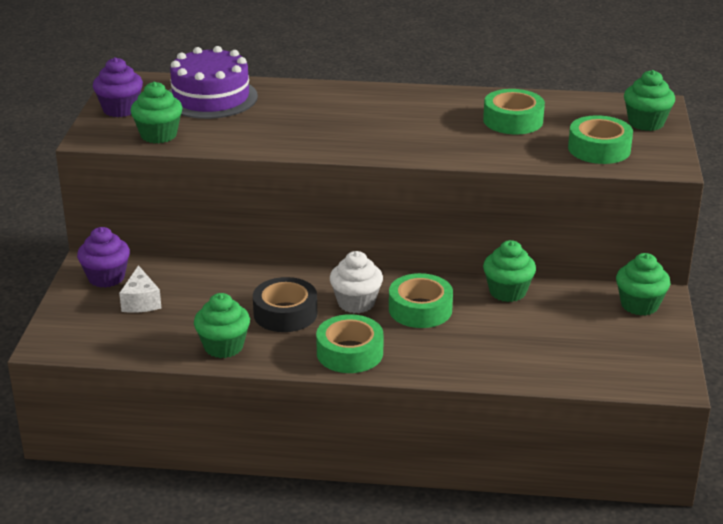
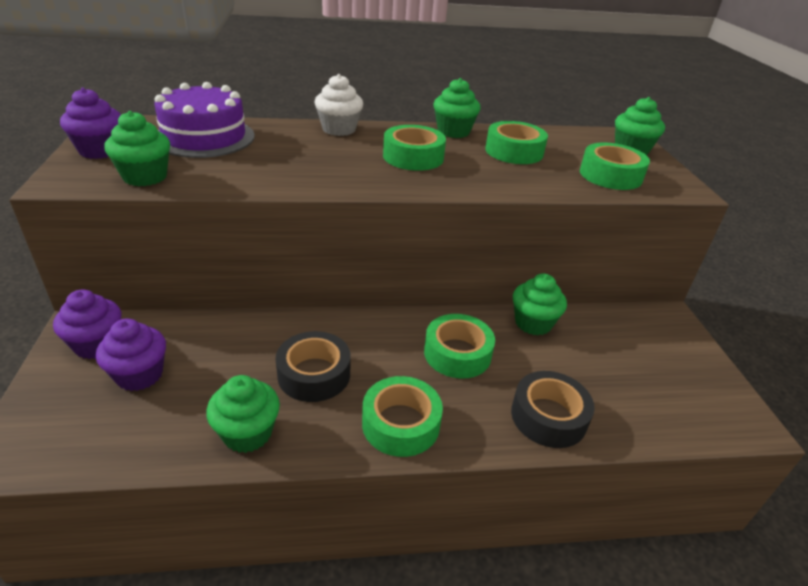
camera: 15 degrees left, 5 degrees up
white cheese [119,265,161,313] -> purple cupcake [96,319,166,391]
white cupcake [330,251,383,313] -> white cupcake moved to [314,74,363,136]
green cupcake [616,253,671,316] -> green cupcake moved to [433,78,480,138]
none -> green tape [383,125,446,171]
none -> black tape [511,371,595,448]

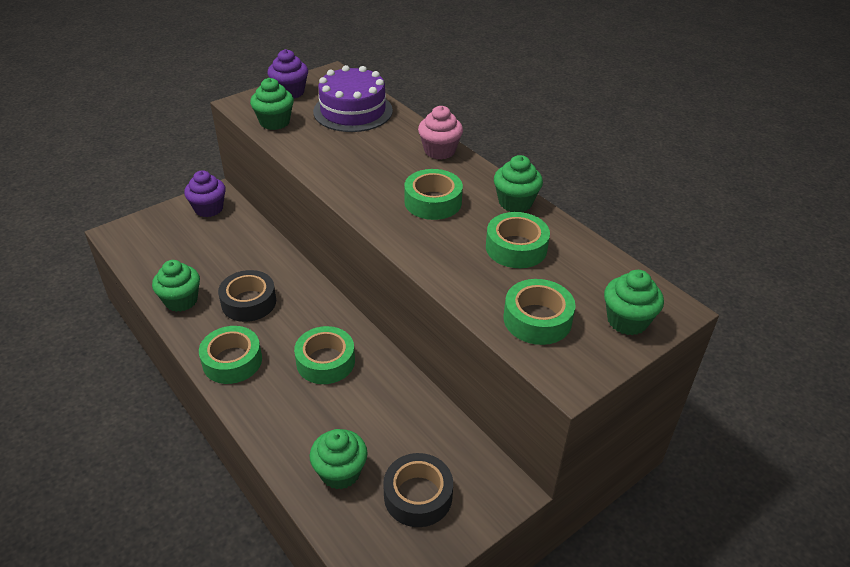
camera: 60 degrees right, 5 degrees up
purple cupcake [96,319,166,391] -> none
white cupcake [314,74,363,136] -> pink cupcake [418,106,463,160]
black tape [511,371,595,448] -> black tape moved to [383,453,453,527]
green cupcake [513,274,567,336] -> green cupcake moved to [310,429,368,490]

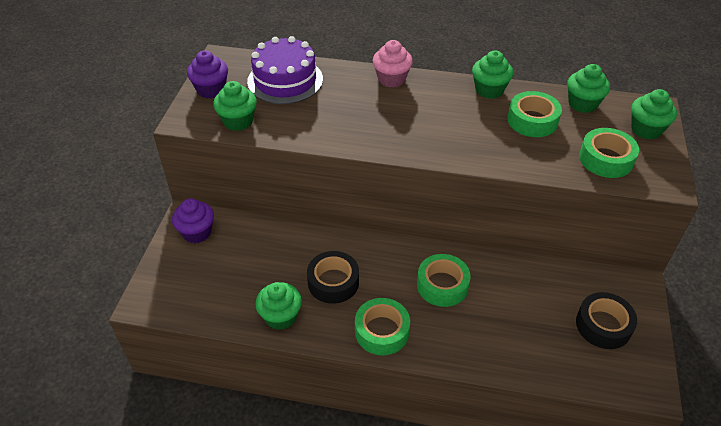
camera: 40 degrees left, 5 degrees up
green cupcake [310,429,368,490] -> green cupcake moved to [567,64,610,113]
green tape [404,169,463,220] -> none

